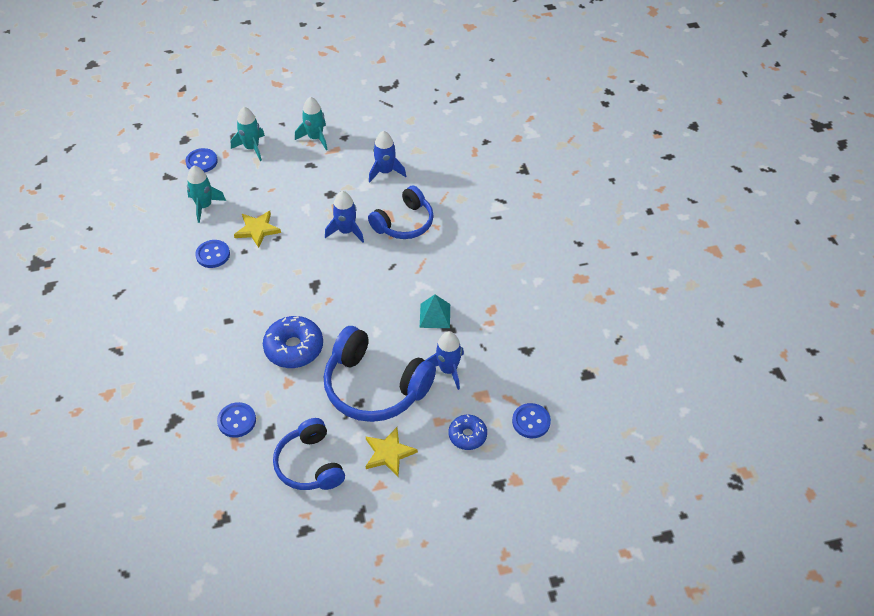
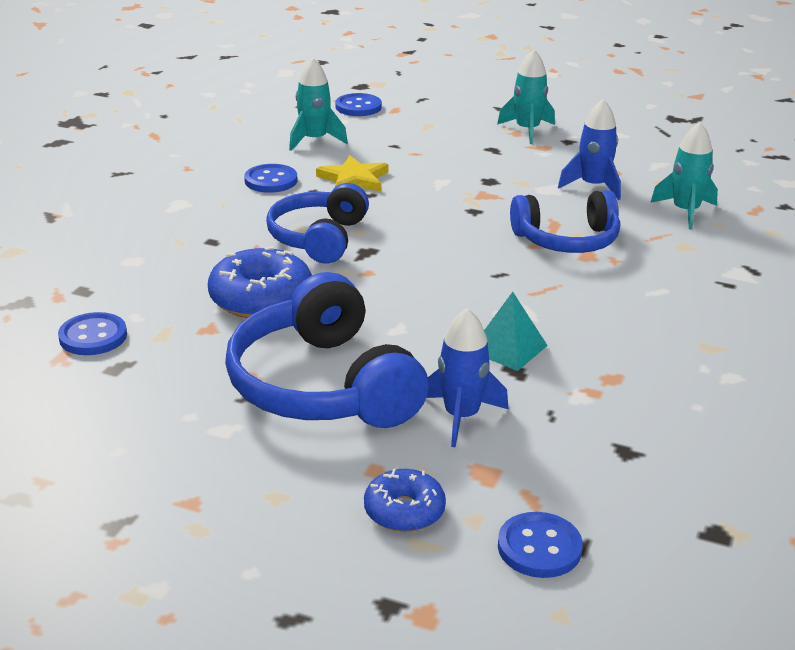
camera: 35 degrees right, 20 degrees down
turquoise rocket [231,107,265,161] -> turquoise rocket moved to [650,122,718,230]
blue headphones [273,418,345,490] -> blue headphones moved to [266,183,369,264]
blue rocket [325,191,364,242] -> none
yellow star [366,427,418,477] -> none

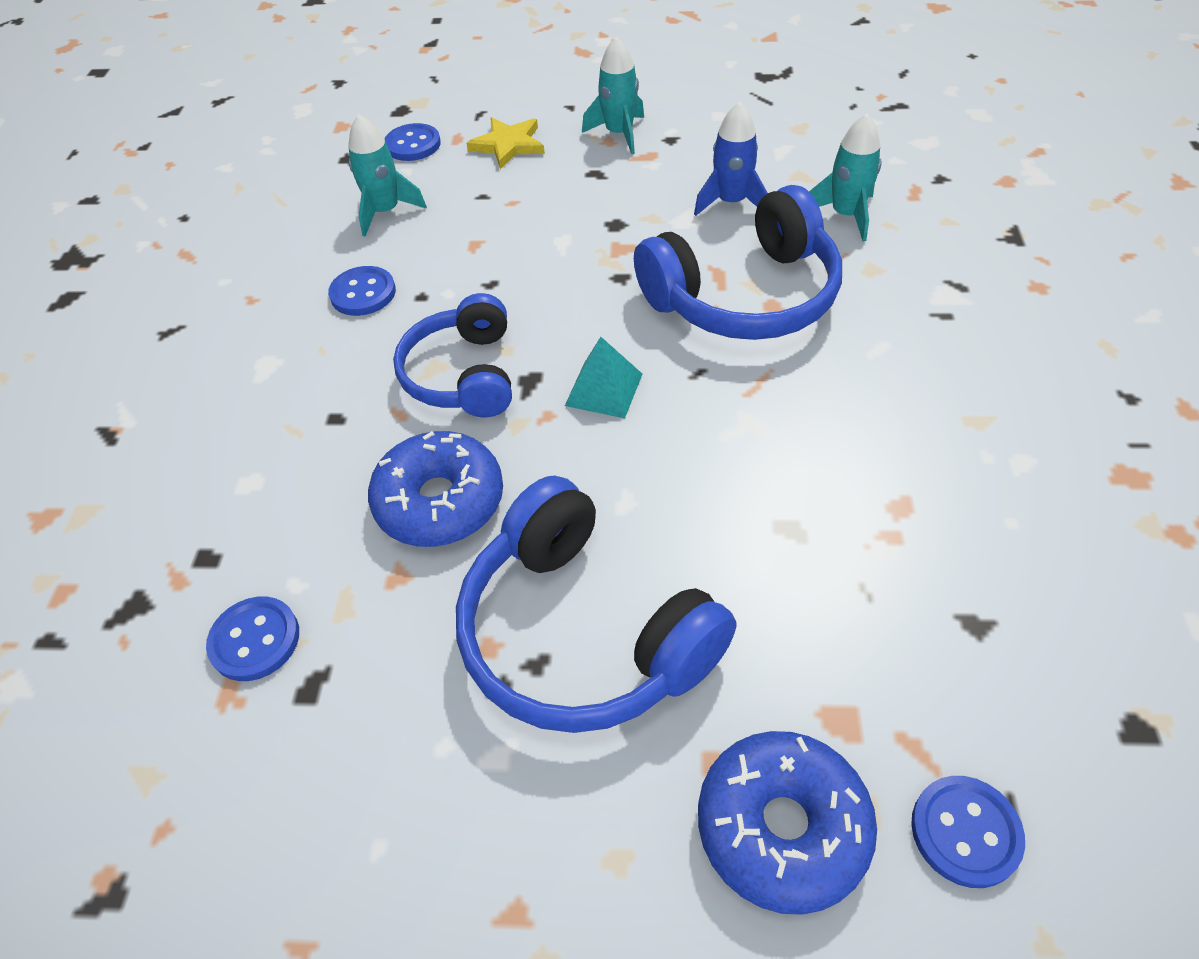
camera: 15 degrees left, 20 degrees up
yellow star [316,155,388,192] -> yellow star moved to [466,117,545,169]
blue donut [364,469,446,532] -> blue donut [698,731,877,915], size x1.64
blue rocket [427,308,509,447] -> none
turquoise pyramid [484,292,548,371] -> turquoise pyramid moved to [565,337,642,418]
blue headphones [510,190,620,253] -> blue headphones [634,185,842,340], size x1.51

